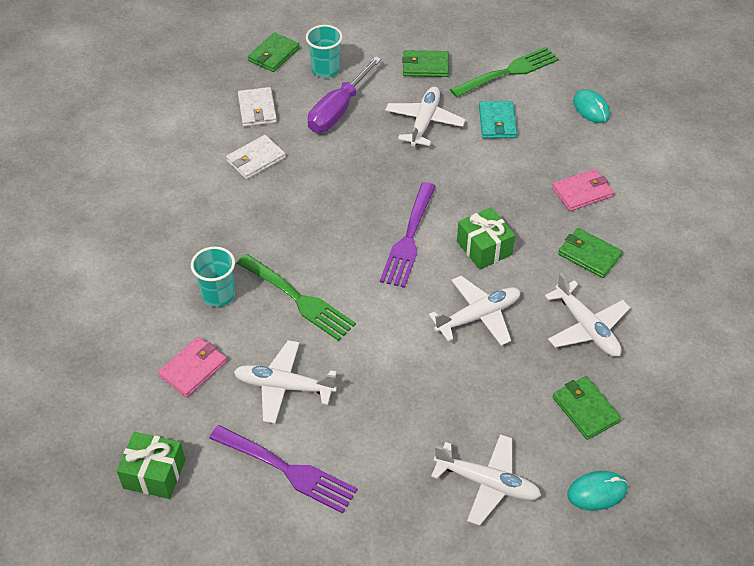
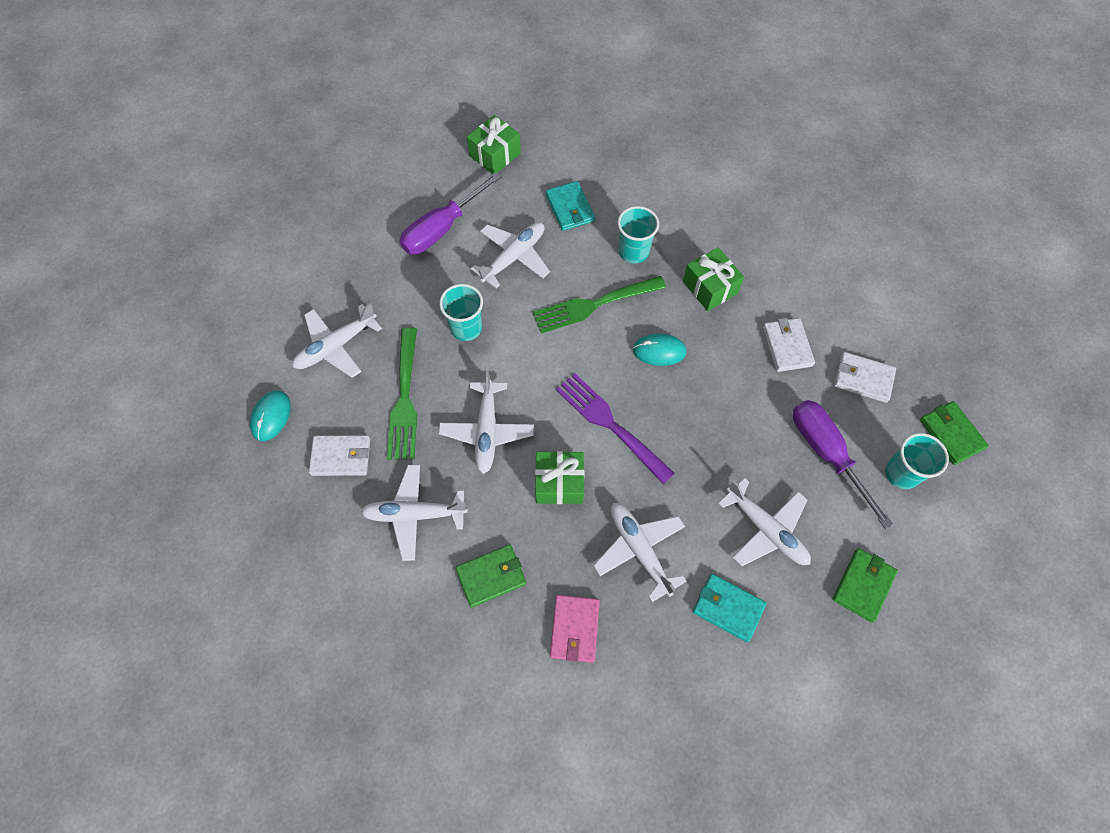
camera: 120 degrees right, 15 degrees up
pink wallet [158,337,227,397] -> turquoise wallet [546,181,595,231]
purple fork [209,425,358,514] -> purple screwdriver [400,172,501,255]
green fork [450,47,559,97] -> green fork moved to [387,328,417,460]
green wallet [553,376,621,440] -> white wallet [309,435,370,476]
turquoise mouse [573,89,610,123] -> turquoise mouse moved to [633,333,687,366]
none -> turquoise cup [439,284,483,341]
none -> white plane [593,503,687,602]
none -> green gift [683,247,744,311]

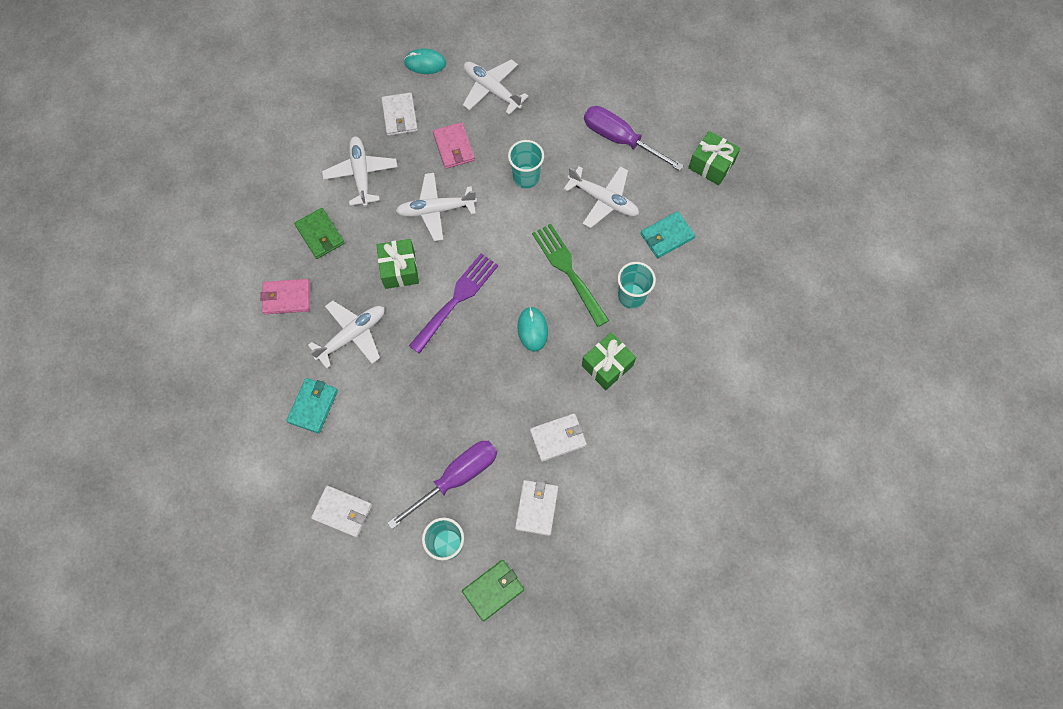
camera: 80 degrees right, 5 degrees up
green fork [387,328,417,460] -> pink wallet [433,122,475,169]
white plane [718,478,811,566] -> none
green wallet [832,548,898,622] -> white wallet [311,485,372,538]

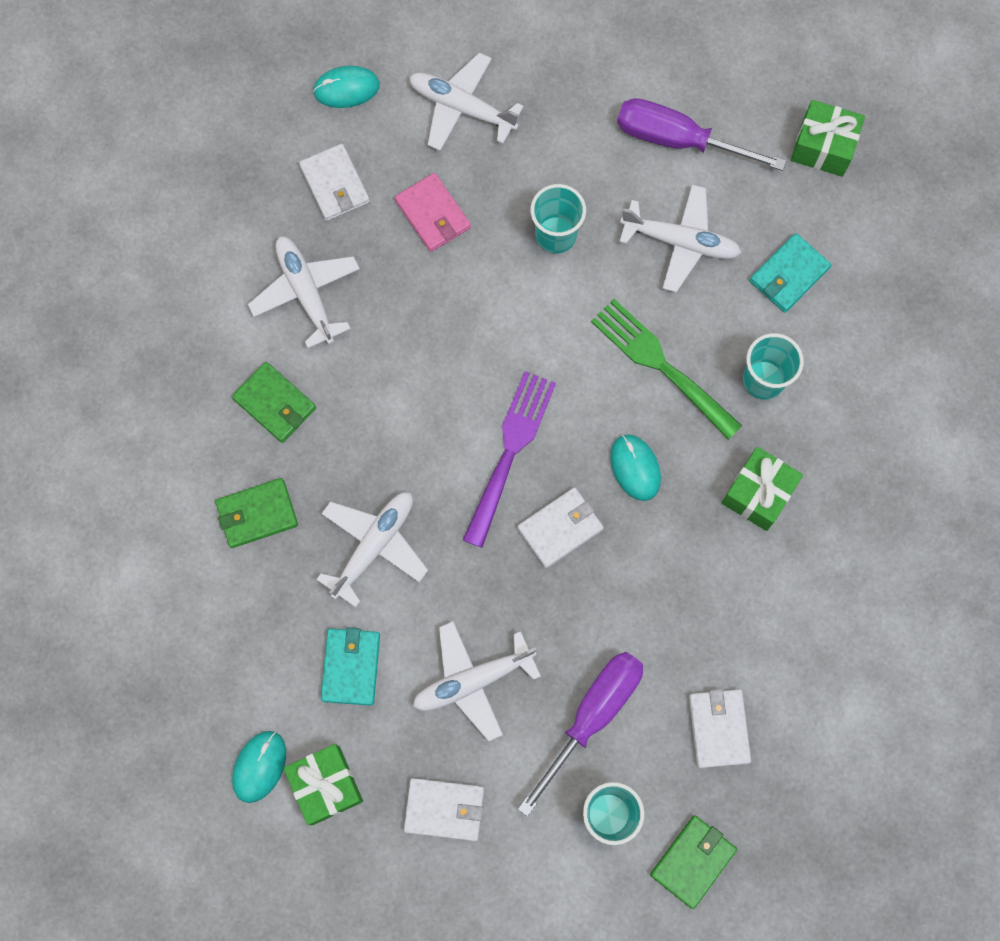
camera: 15 degrees left, 5 degrees up
pink wallet [260,279,310,314] -> green wallet [215,478,298,548]
green gift [376,239,419,289] -> green gift moved to [284,744,363,825]
white plane [396,173,477,241] -> white plane moved to [413,621,541,741]
white wallet [530,413,587,462] -> white wallet moved to [517,488,604,568]
none -> turquoise mouse [232,731,286,803]

